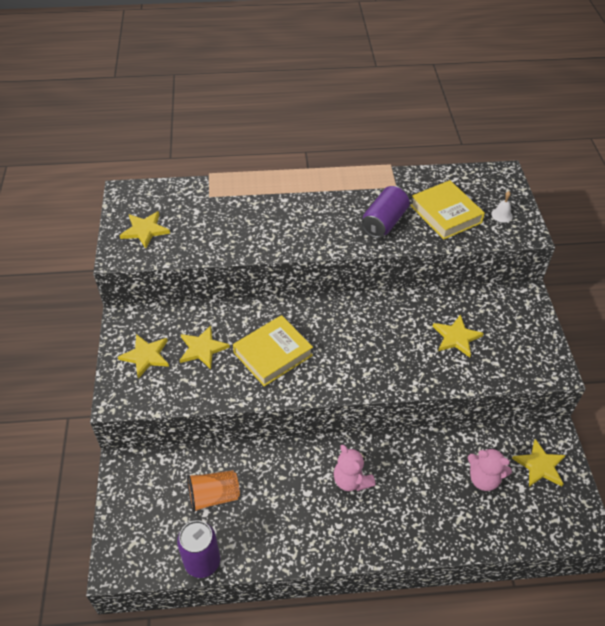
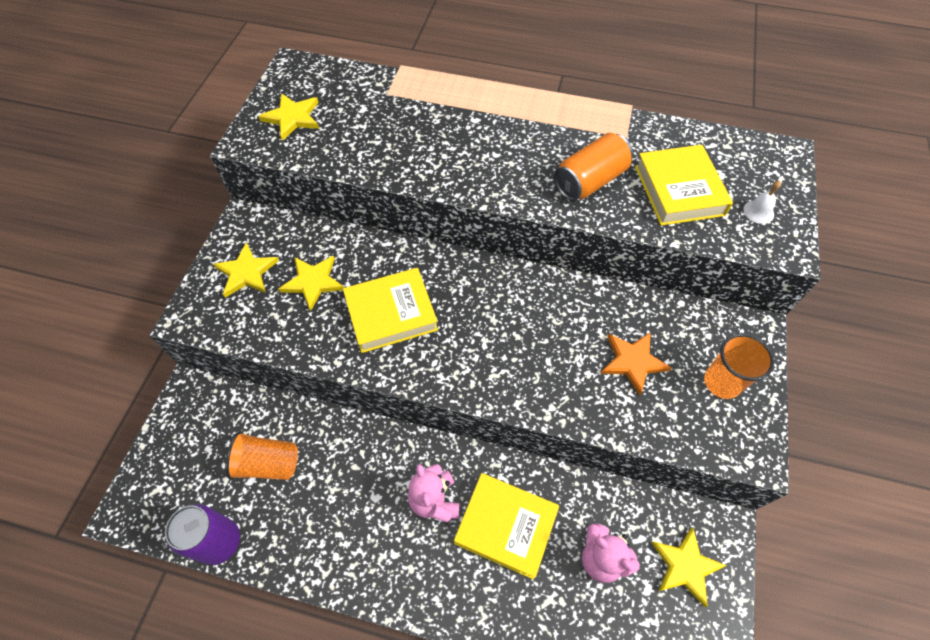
camera: 20 degrees right, 10 degrees up
purple can [361,186,410,238] -> orange can [554,133,633,201]
yellow star [433,314,484,357] -> orange star [601,332,672,395]
none -> yellow book [454,473,559,579]
none -> orange cup [704,334,774,399]

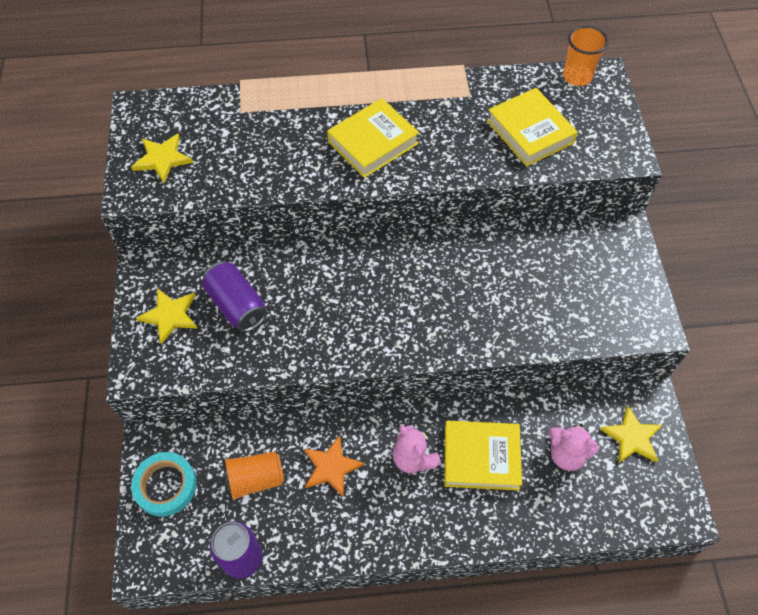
camera: 20 degrees left, 0 degrees up
yellow star [279,256,344,311] -> purple can [203,261,267,332]
yellow book [343,268,438,353] -> yellow book moved to [327,98,419,178]
orange can [554,133,633,201] -> none
orange star [601,332,672,395] -> orange star moved to [304,435,364,497]
orange cup [704,334,774,399] -> orange cup moved to [563,26,608,86]
white bell [743,180,781,224] -> none
none -> turquoise tape [131,452,197,517]

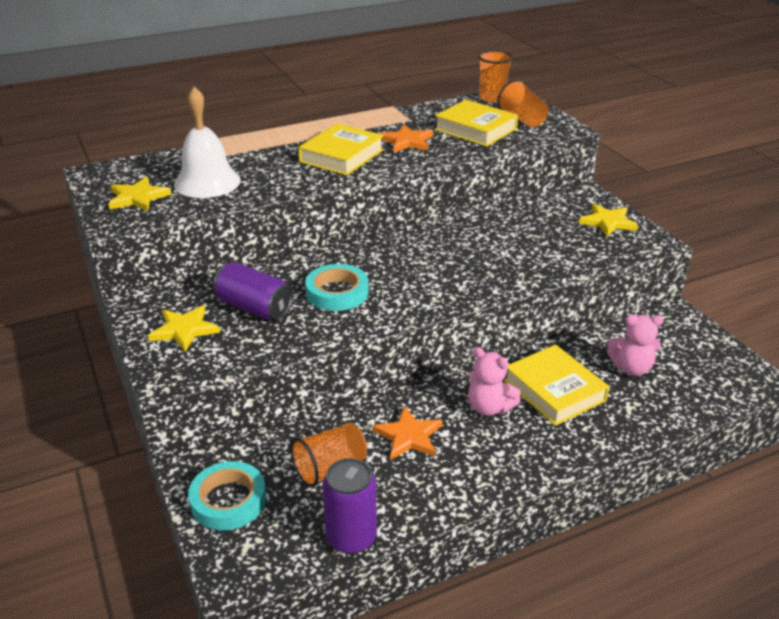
camera: 20 degrees left, 25 degrees down
yellow book [445,421,522,490] -> yellow book turned 75 degrees clockwise [504,345,609,426]
yellow star [600,406,662,463] -> yellow star moved to [579,204,638,237]
none -> white bell [174,87,241,198]
none -> turquoise tape [305,264,368,311]
none -> orange star [380,124,433,153]
none -> orange cup [497,79,549,128]

